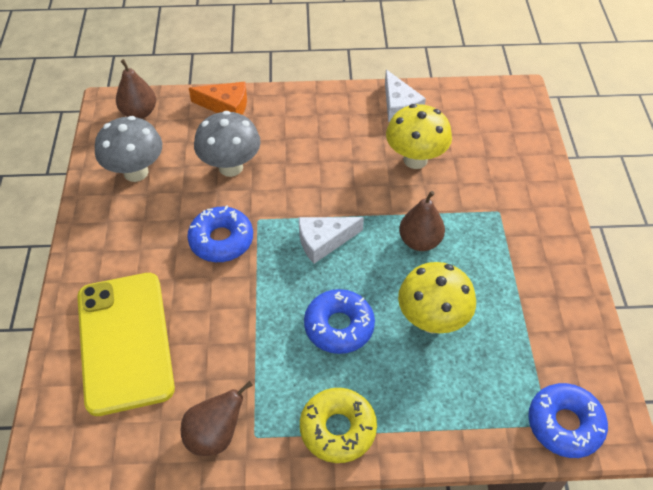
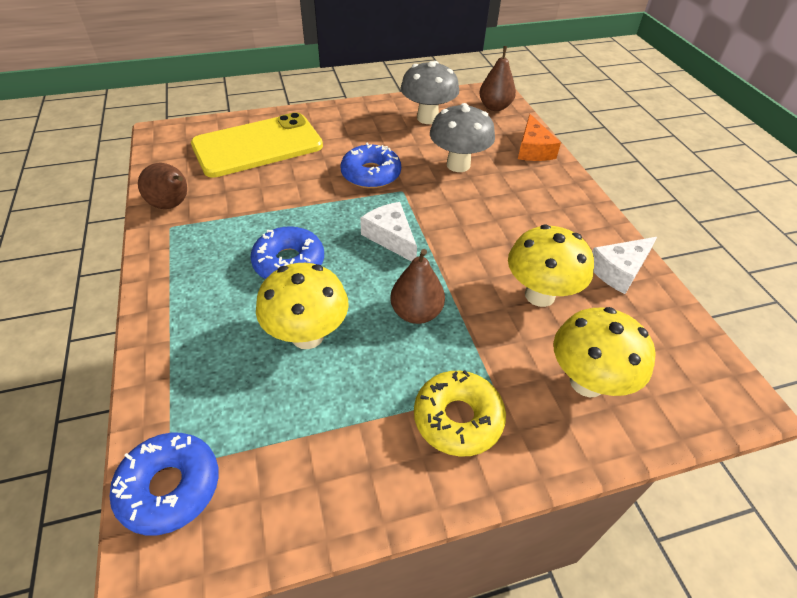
camera: 75 degrees right, 5 degrees down
yellow donut [300,388,377,463] -> yellow donut moved to [414,370,506,457]
none -> yellow mushroom [553,307,656,397]

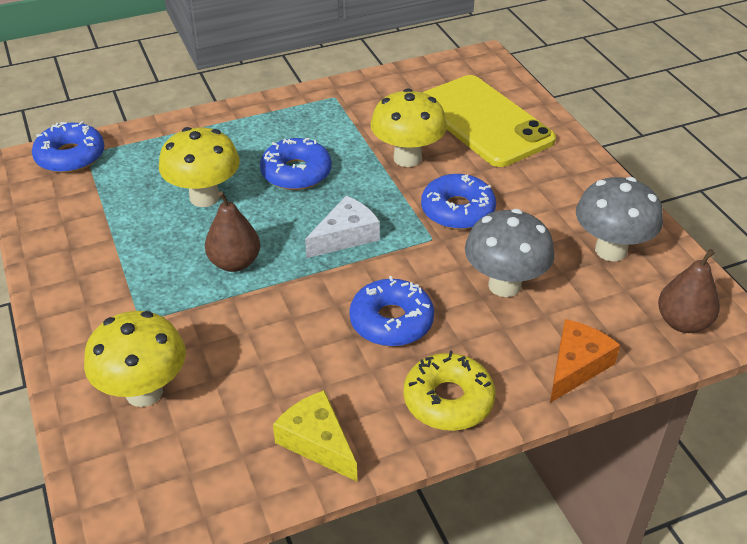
camera: 85 degrees right, 5 degrees down
brown pear [138,163,187,209] -> none
yellow donut [414,370,506,457] -> yellow donut moved to [404,351,496,431]
yellow mushroom [508,225,594,307] -> yellow mushroom moved to [370,88,447,167]
orange cheese [518,114,561,161] -> orange cheese turned 135 degrees clockwise [550,319,620,403]
white cheese [592,237,657,294] -> yellow cheese [273,390,357,481]
none -> blue donut [349,276,434,346]

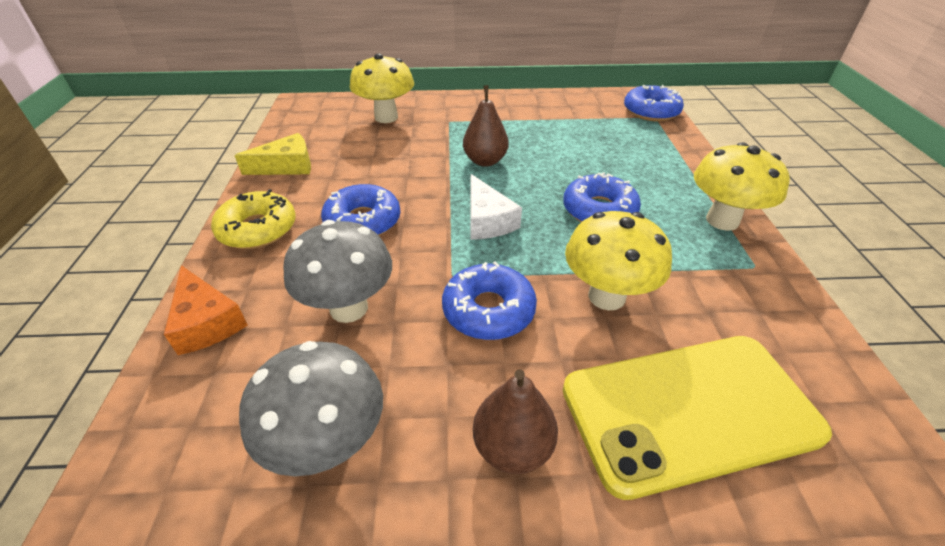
camera: 110 degrees right, 0 degrees up
yellow mushroom [159,127,240,207] -> yellow mushroom moved to [694,142,790,231]
brown pear [658,249,720,333] -> brown pear moved to [473,369,558,474]

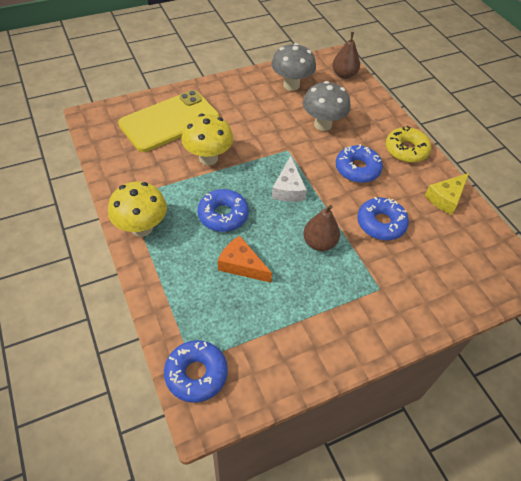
camera: 155 degrees right, 10 degrees up
orange cheese [164,265,247,355] -> orange cheese moved to [218,236,272,283]
yellow mushroom [350,53,414,123] -> none
blue donut [442,261,537,340] -> blue donut moved to [357,197,409,240]
white cheese [470,174,522,240] -> white cheese turned 135 degrees counterclockwise [272,156,307,202]
brown pear [473,369,558,474] -> brown pear moved to [332,32,360,79]

